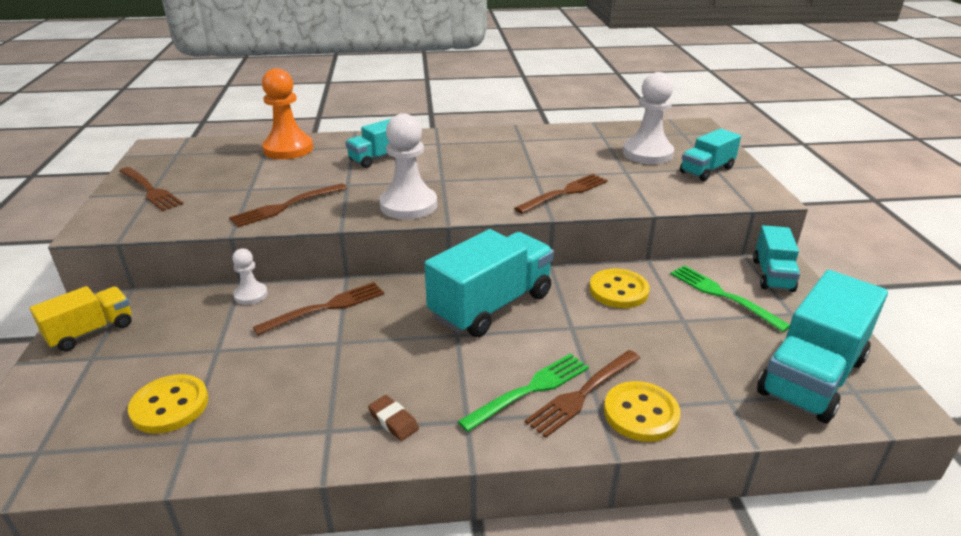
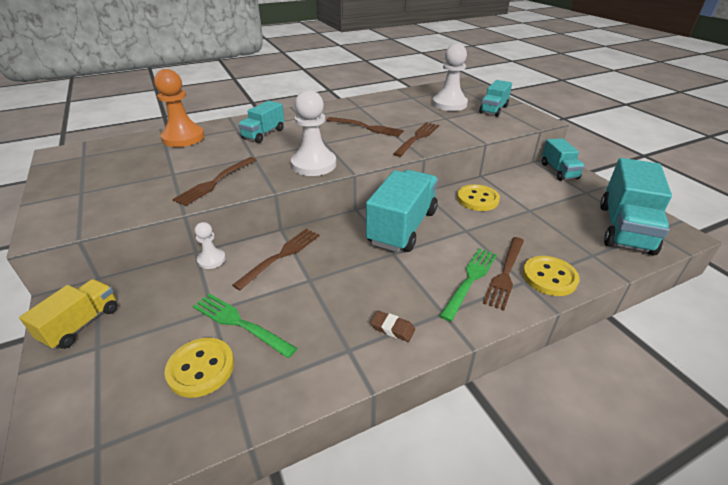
camera: 20 degrees left, 5 degrees up
brown fork [119,167,183,211] -> brown fork moved to [326,117,404,137]
green fork [670,265,790,332] -> green fork moved to [193,293,297,358]

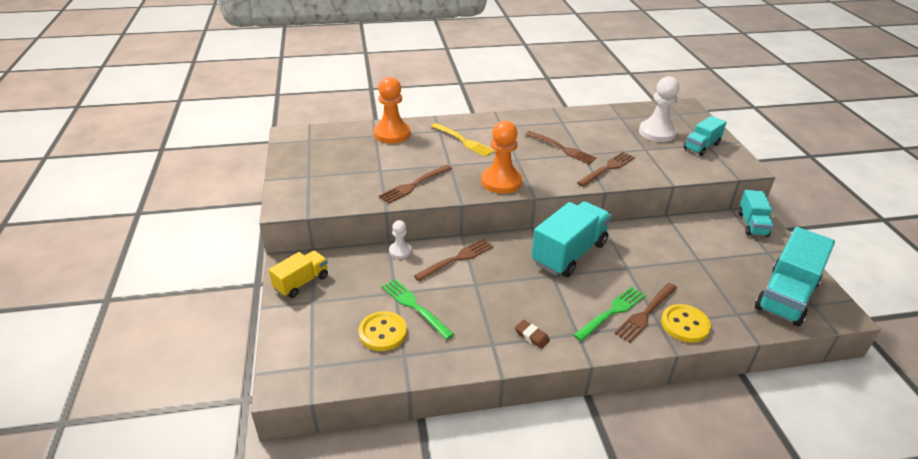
camera: 15 degrees right, 0 degrees up
turquoise truck [238,101,285,143] -> yellow fork [431,123,494,157]
white pawn [291,90,336,176] -> orange pawn [481,121,522,194]
yellow button [457,184,500,211] -> none

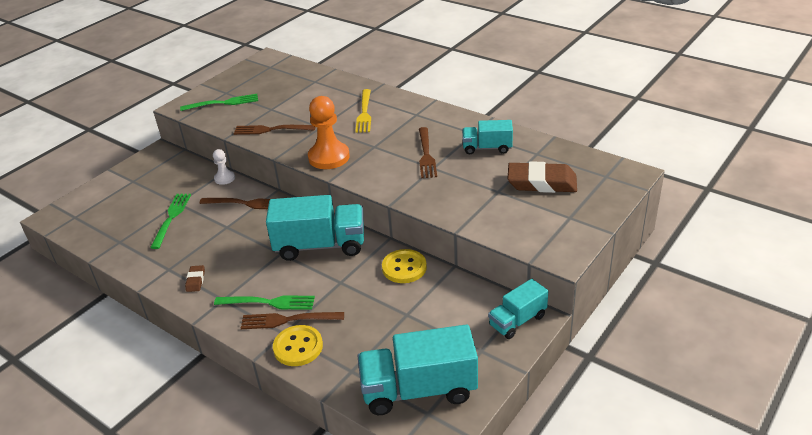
camera: 50 degrees right, 0 degrees up
yellow truck [269,251,328,298] -> none
yellow button [358,311,407,351] -> yellow button moved to [382,249,427,283]
orange pawn [374,77,411,144] -> none
brown fork [577,152,635,187] -> none
white pawn [639,76,680,142] -> brown eraser [507,161,577,193]
turquoise truck [684,116,727,156] -> turquoise truck moved to [462,120,513,154]
none -> green fork [180,94,258,111]

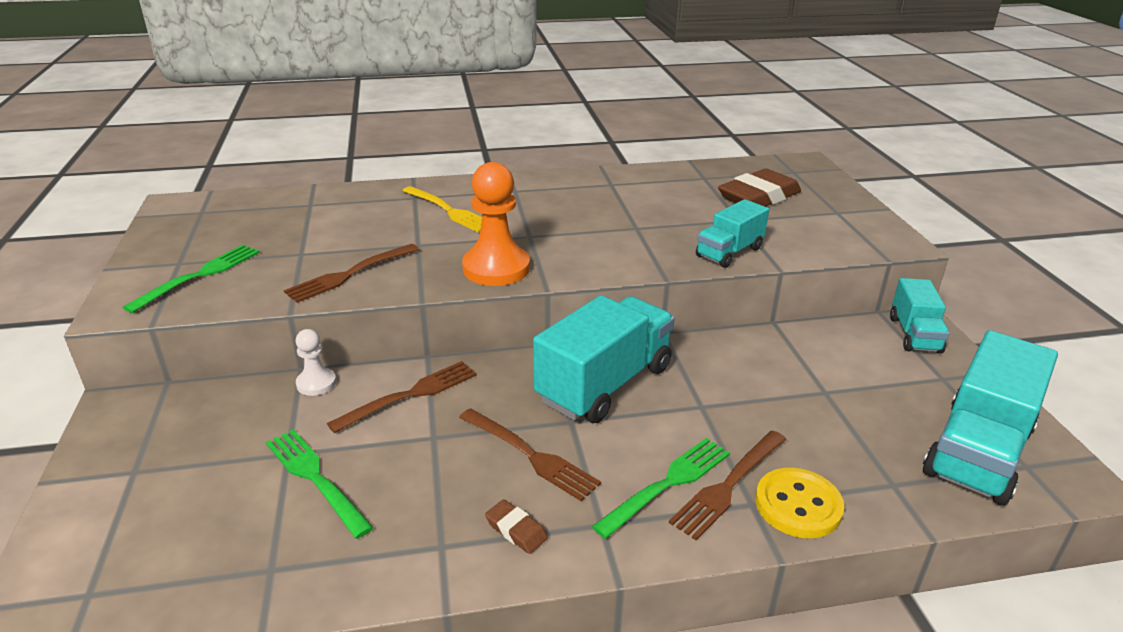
camera: 50 degrees left, 5 degrees down
yellow button [382,249,427,283] -> none
brown fork [419,127,437,178] -> brown fork moved to [459,408,601,501]
turquoise truck [462,120,513,154] -> turquoise truck moved to [696,199,769,268]

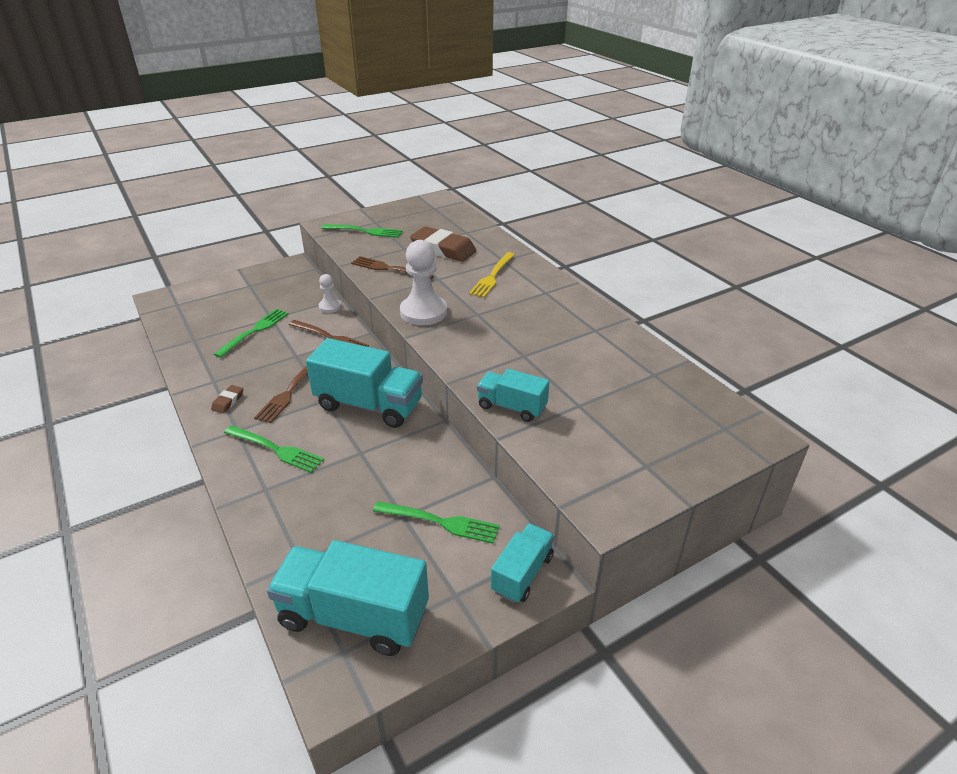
camera: 70 degrees right, 5 degrees up
orange pawn [462,162,530,286] -> white pawn [400,240,447,325]
brown fork [669,430,786,540] -> none
brown eraser [718,169,801,207] -> brown eraser moved to [410,226,476,262]
yellow button [755,468,845,538] -> none
turquoise truck [890,278,950,353] -> turquoise truck turned 135 degrees clockwise [491,523,554,603]
none -> green fork [373,501,500,544]

